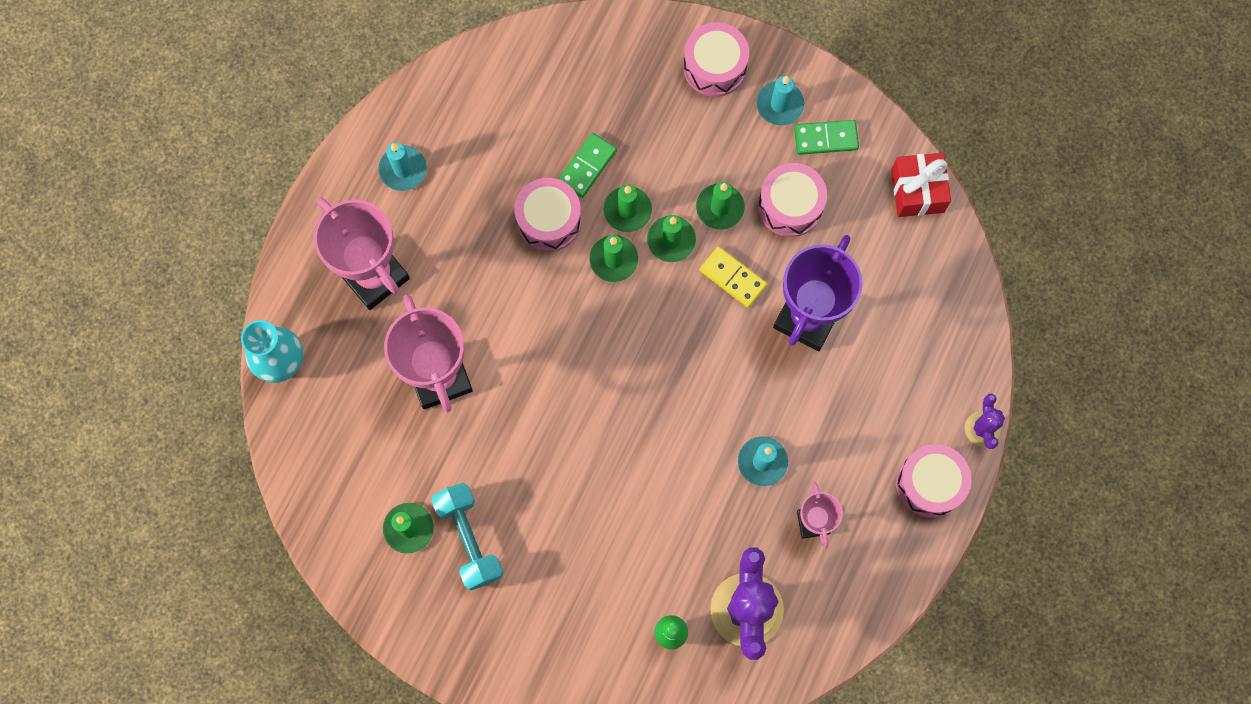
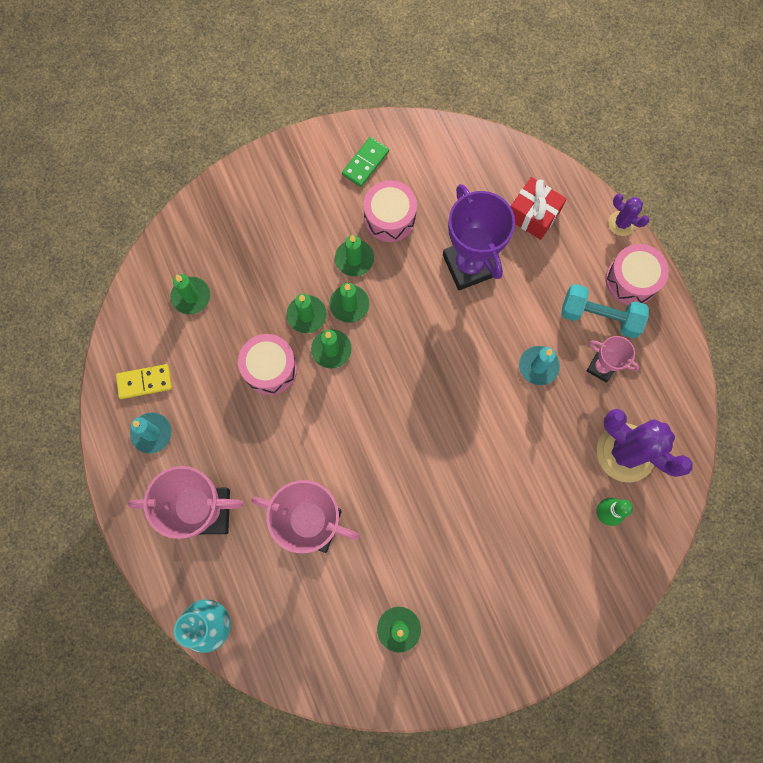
camera: 50 degrees left, 0 degrees up
turquoise dumbbell [431,483,503,590] -> turquoise dumbbell moved to [561,284,649,338]
green domino [558,133,617,198] -> none
pink drum [683,22,749,97] -> none
yellow domino [700,247,767,307] -> yellow domino moved to [116,364,172,399]
turquoise candle [756,76,804,125] -> none
red gift [891,153,951,217] -> red gift moved to [511,177,567,240]
none -> green candle [171,274,210,314]

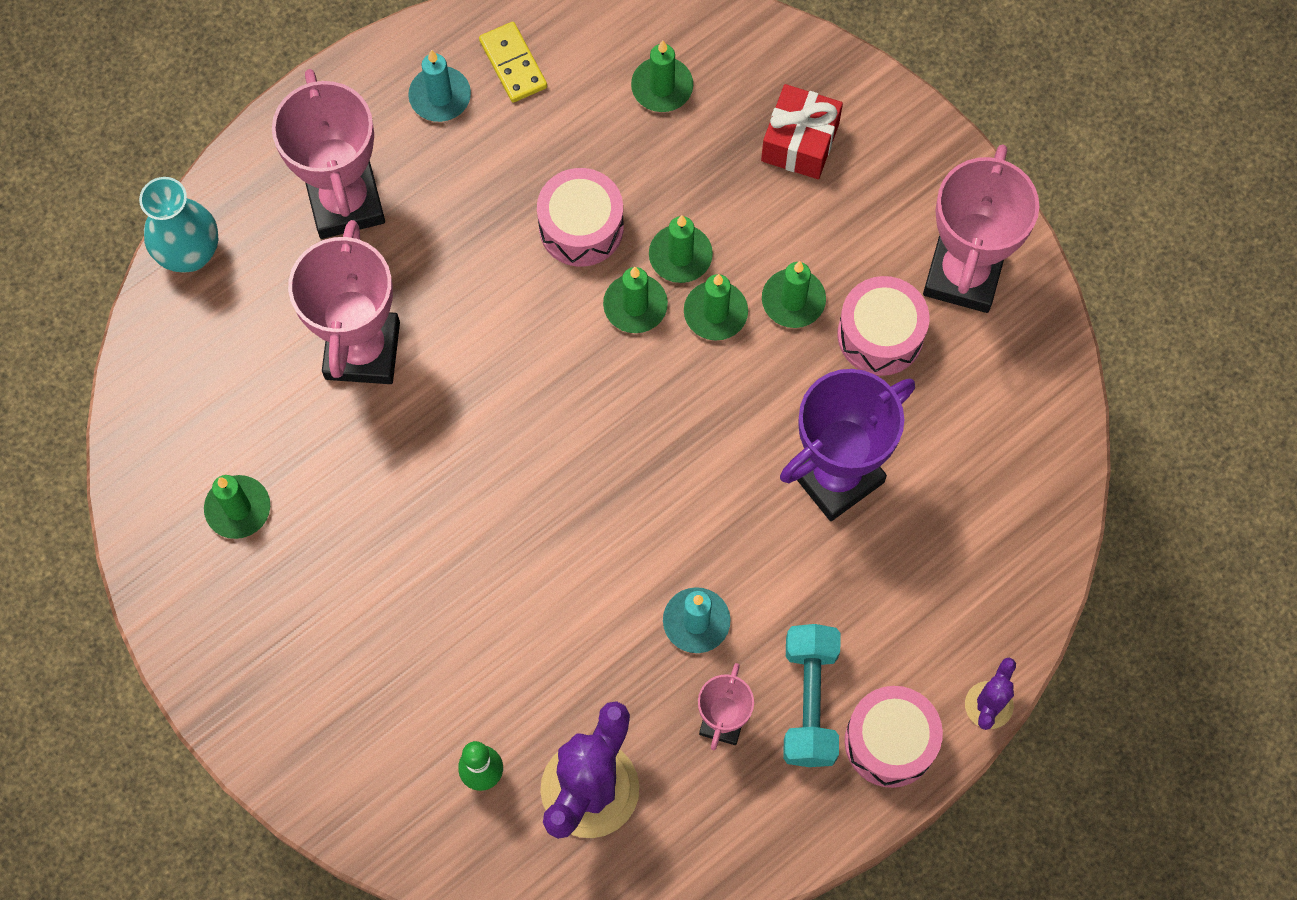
camera: 75 degrees right, 5 degrees down
green domino [342,137,389,187] -> pink trophy [923,144,1040,313]
red gift [511,177,567,240] -> red gift moved to [761,84,843,179]

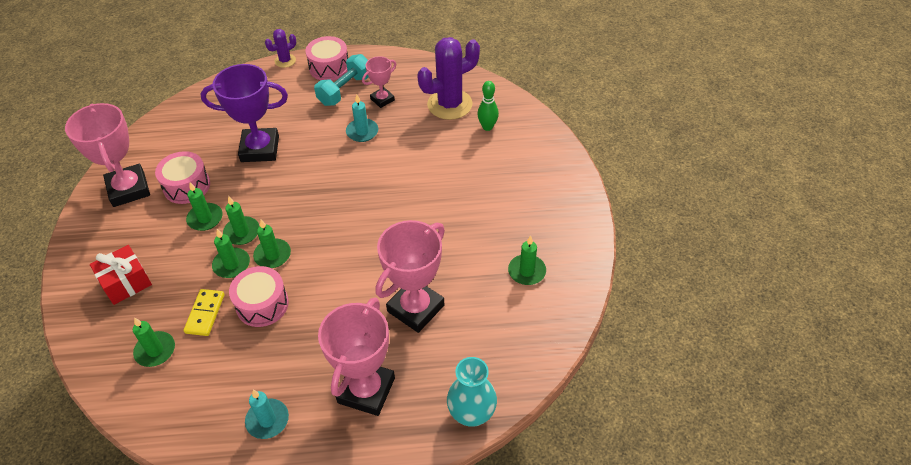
camera: 145 degrees left, 20 degrees down
yellow domino [479,22,547,103] -> yellow domino moved to [184,289,225,336]
pink trophy [923,144,1040,313] -> pink trophy turned 75 degrees counterclockwise [65,103,150,207]

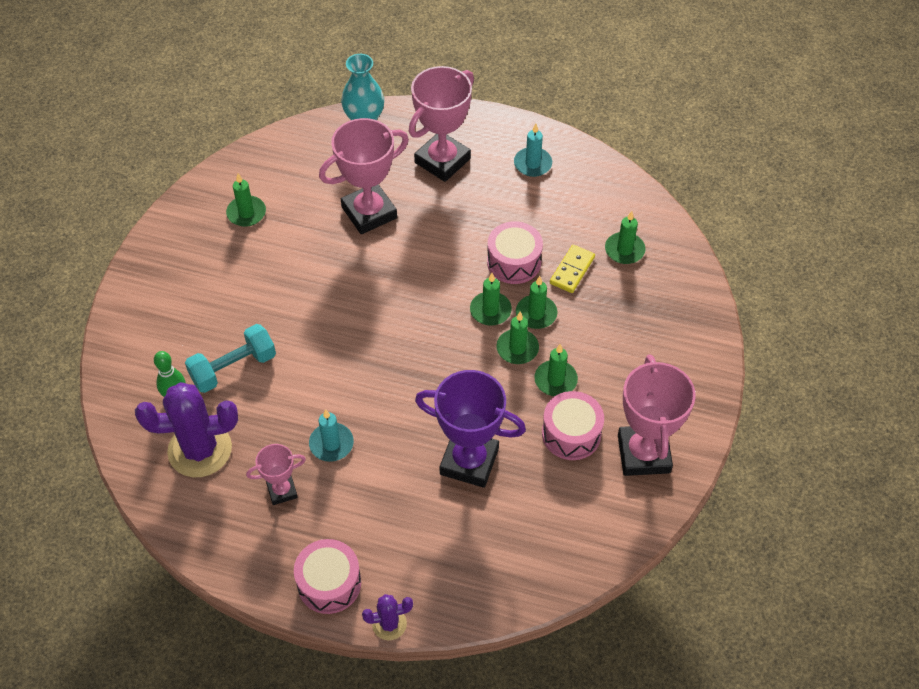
camera: 160 degrees left, 5 degrees up
red gift [90,245,152,305] -> none
turquoise dumbbell [314,54,369,106] -> turquoise dumbbell moved to [185,324,276,393]

